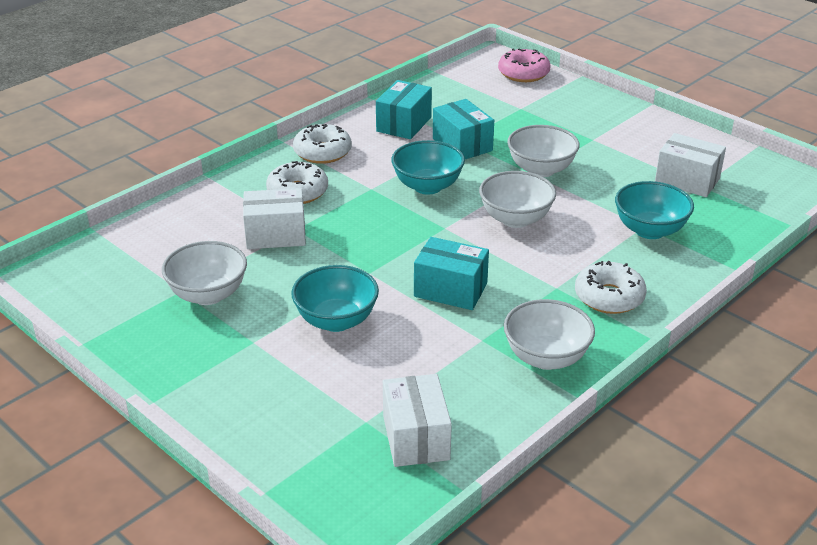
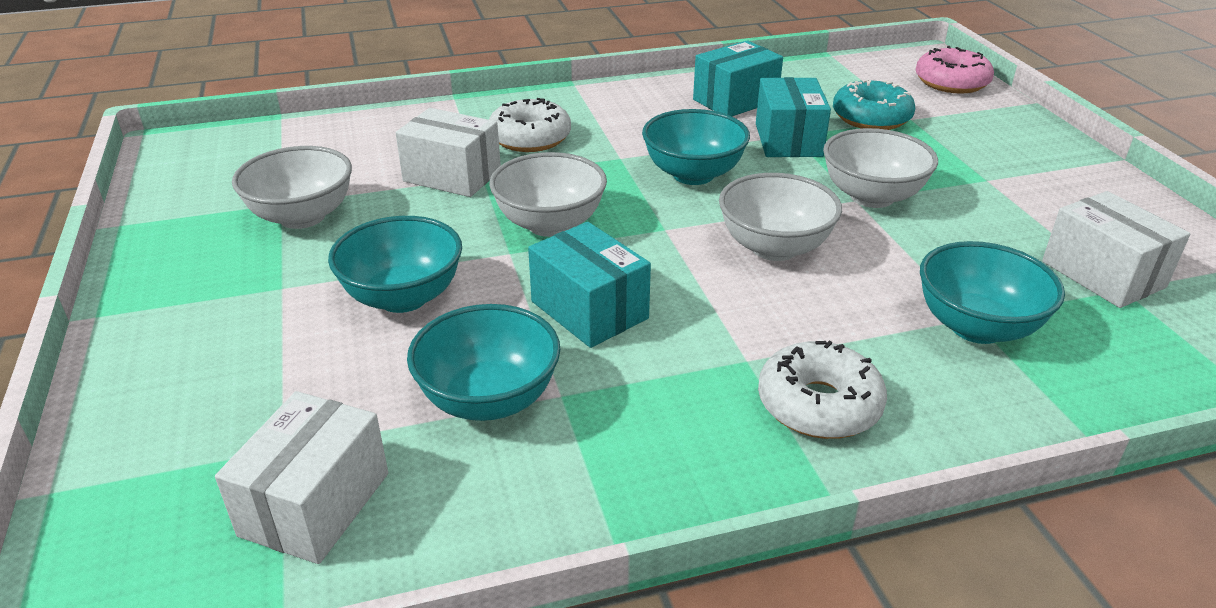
camera: 30 degrees right, 0 degrees up
white donut [293,124,352,164] -> none
white bowl [504,299,595,370] -> white bowl moved to [489,152,607,237]
none -> turquoise bowl [407,304,560,421]
none -> turquoise donut [833,79,915,130]

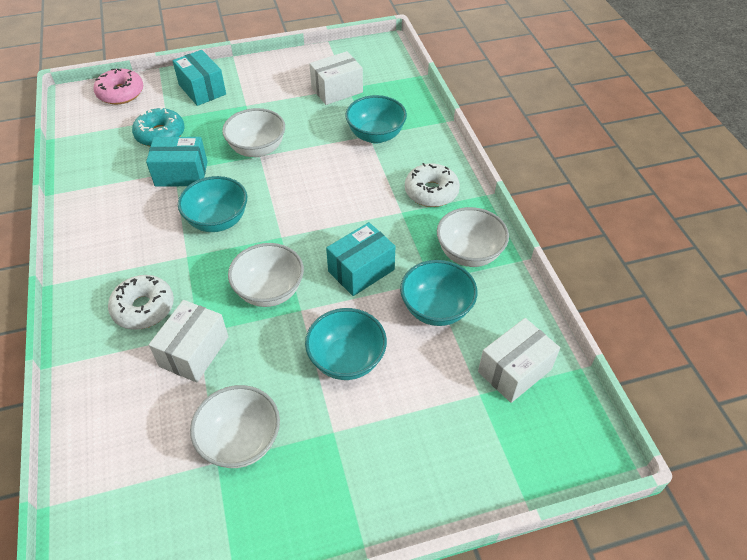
camera: 90 degrees left, 15 degrees up
white box [215,391,388,564] -> white box turned 60 degrees counterclockwise [478,318,560,403]
turquoise box [693,41,783,116] -> turquoise box moved to [172,50,226,106]
white bowl [719,173,842,261] -> white bowl moved to [437,207,509,267]

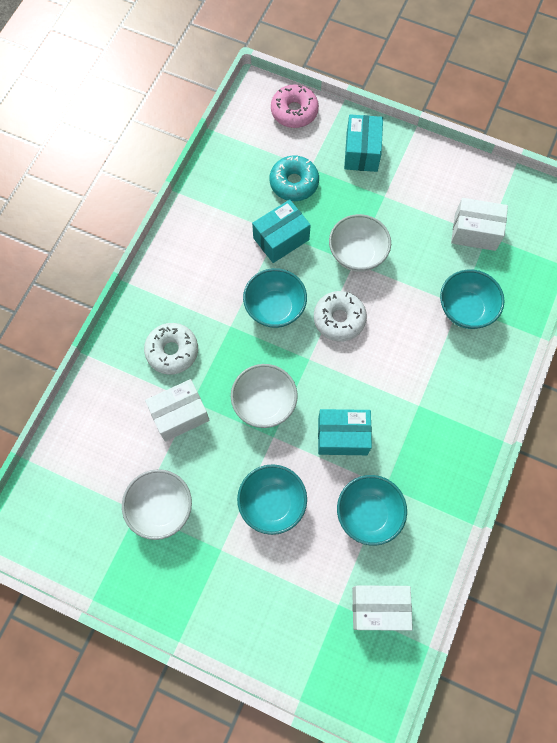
camera: 40 degrees right, 20 degrees up
turquoise box [146,137,208,186] -> turquoise box turned 75 degrees counterclockwise [252,200,311,263]
white donut [405,163,460,207] -> white donut moved to [314,291,367,341]
white bowl [437,207,509,267] -> none

